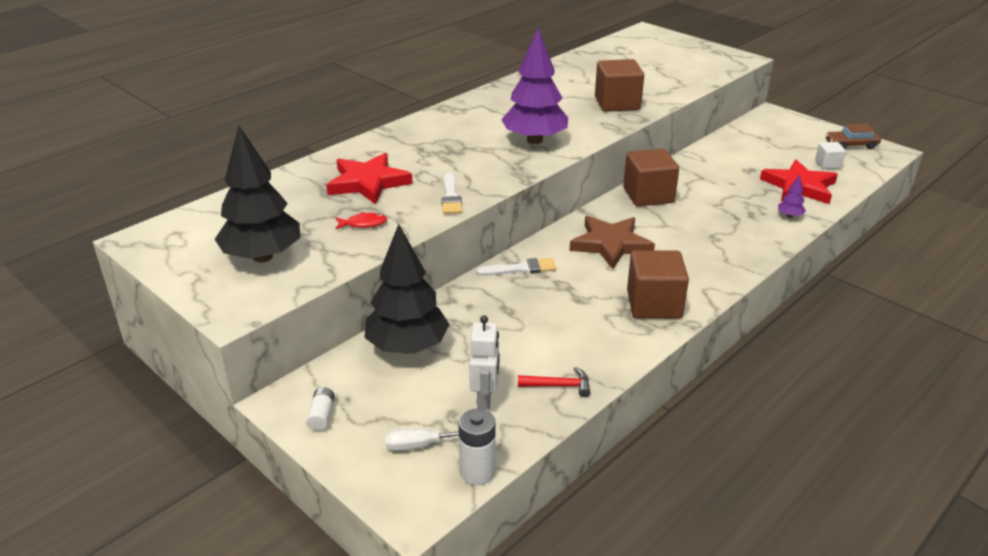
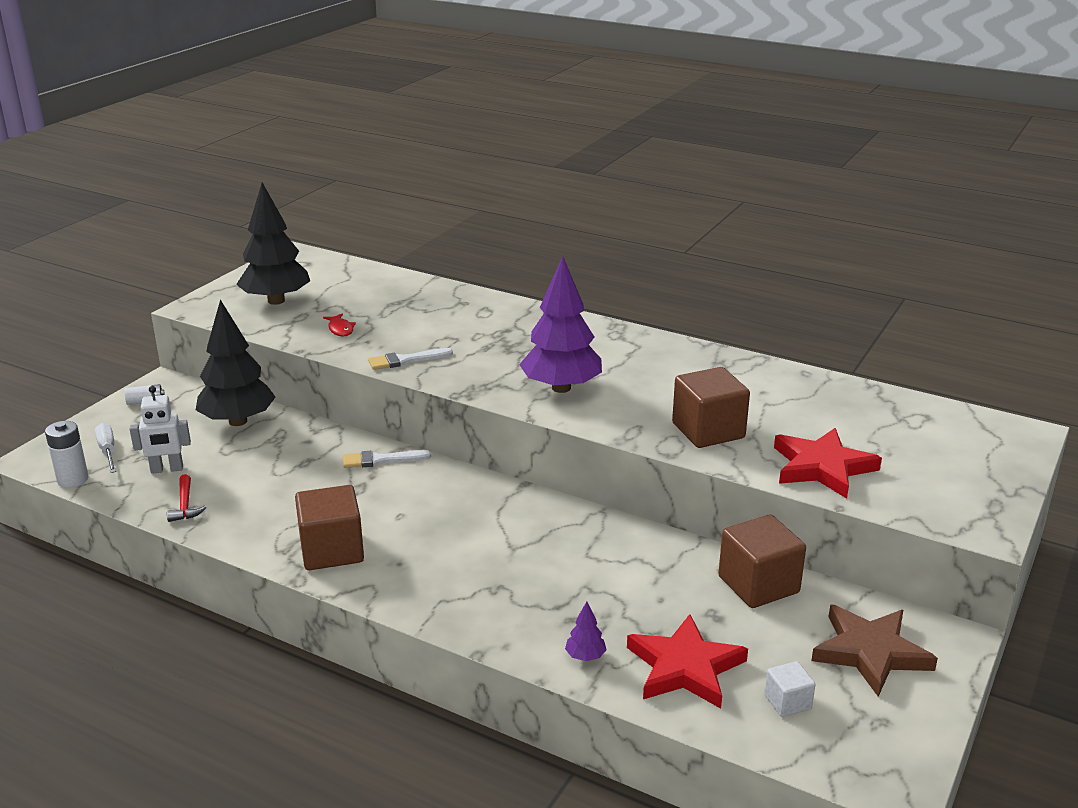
camera: 75 degrees right, 5 degrees down
red star [326,153,413,205] -> red star moved to [774,428,882,499]
white brush [476,258,556,276] -> white brush turned 105 degrees clockwise [343,450,431,468]
brown star [570,216,655,269] -> brown star moved to [811,604,938,697]
brown cube [623,149,679,206] -> brown cube moved to [718,515,806,608]
brown car [825,124,881,149] -> none

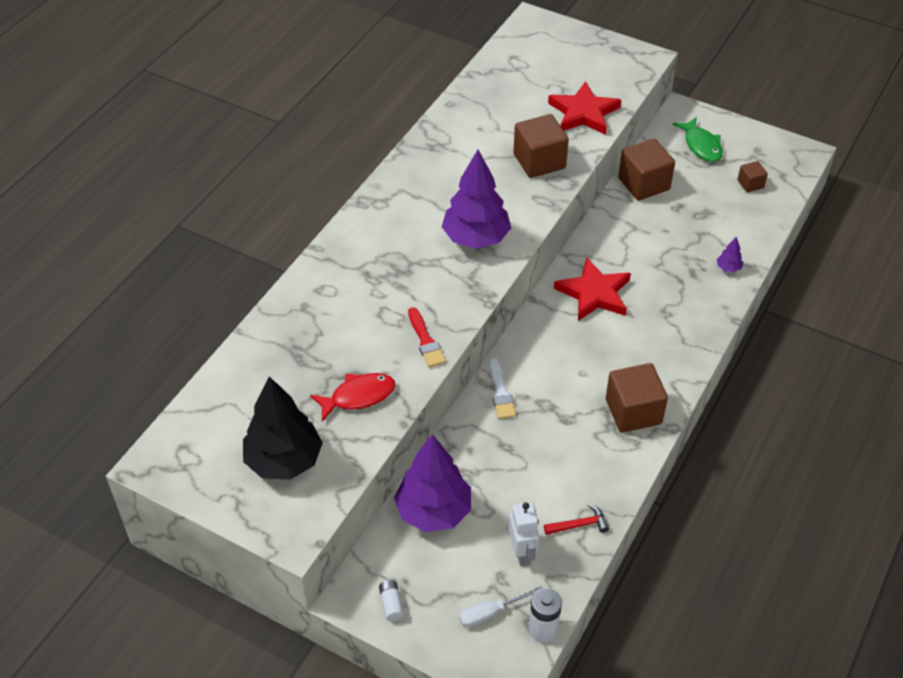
camera: 90 degrees left, 20 degrees up
black tree [196,300,275,426] -> purple tree [394,434,471,532]
red fish [323,314,356,337] -> red fish [310,373,396,421], size x1.67
white brush [368,348,453,370] -> red brush [408,307,446,367]
red star [627,614,748,709] -> red star moved to [554,258,631,321]
white cube [764,661,816,717] -> brown cube [737,161,768,192]
brown star [811,604,938,697] -> green fish [673,117,723,162]

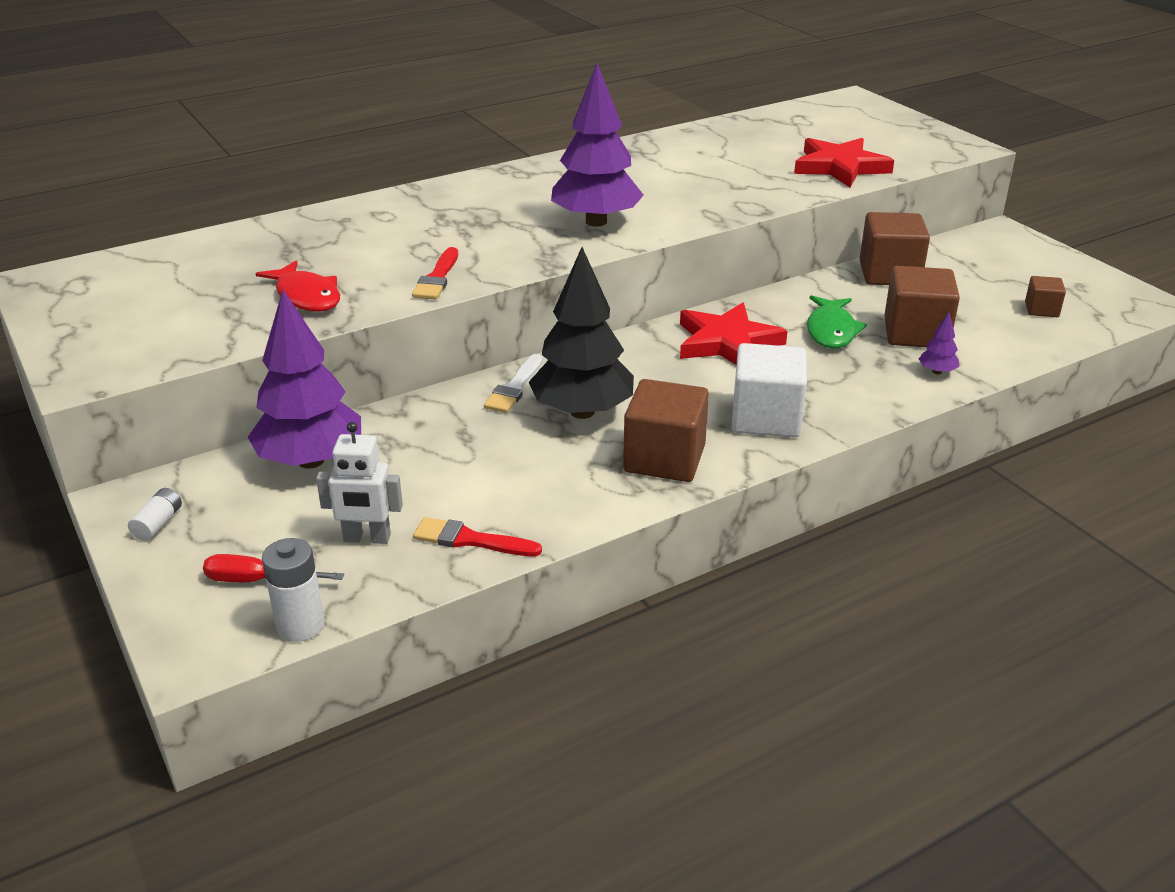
camera: 30 degrees right, 15 degrees down
black tree [243,376,323,480] -> black tree moved to [529,247,634,419]
red fish [310,373,396,421] -> red fish turned 45 degrees clockwise [255,260,340,312]
white screwdriver [459,586,543,627] -> red screwdriver [203,554,344,582]
white robot [509,502,539,566] -> white robot turned 75 degrees clockwise [316,422,403,544]
brown cube [513,114,569,178] -> brown cube moved to [884,266,960,347]
red hammer [544,504,609,535] -> red brush [413,517,542,556]
green fish [673,117,723,162] -> green fish moved to [807,295,867,349]
none -> white cube [731,343,807,438]

